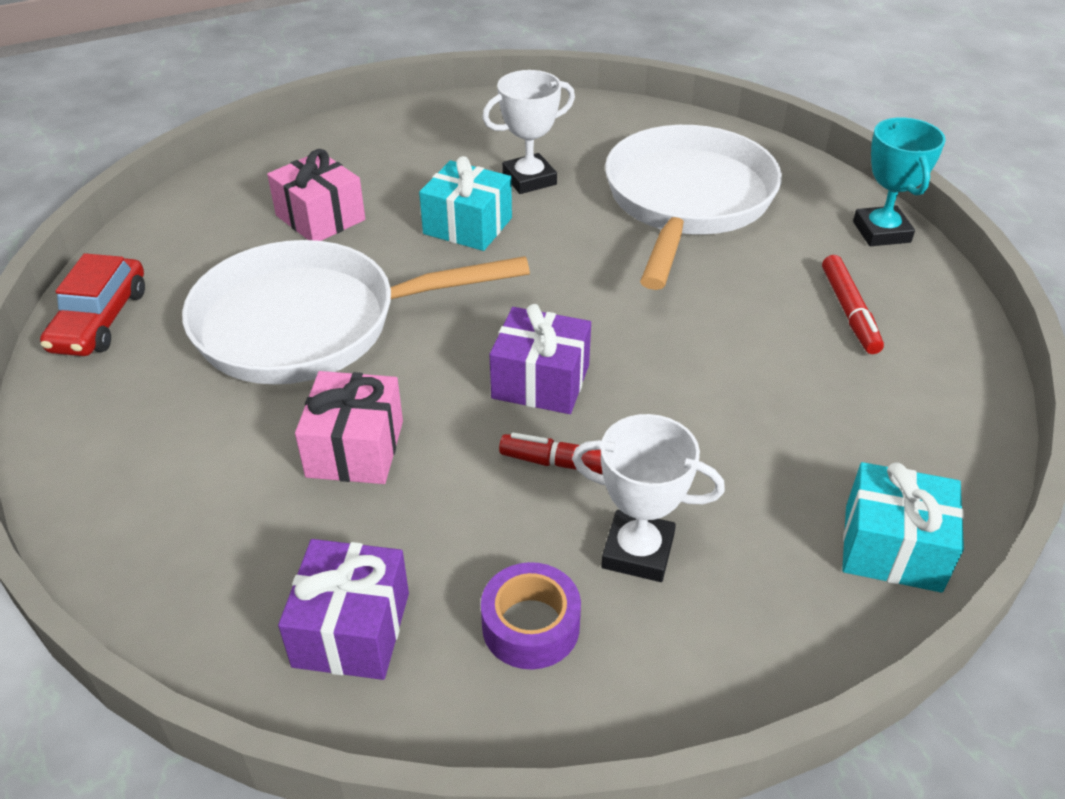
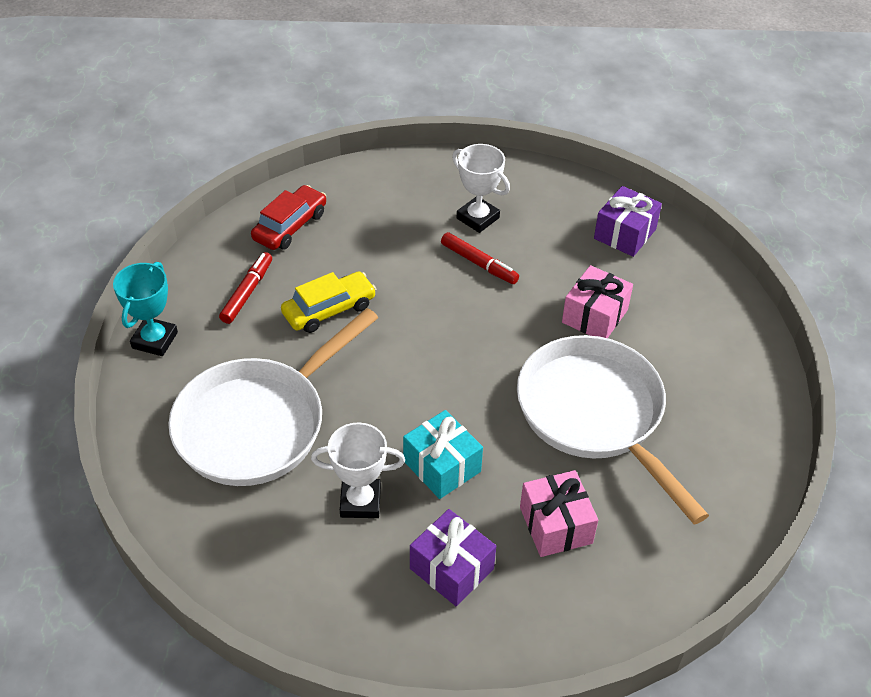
camera: 155 degrees left, 5 degrees up
red car [40,253,145,356] -> red car moved to [251,185,326,250]
white pan [182,240,530,385] -> white pan turned 135 degrees counterclockwise [517,335,709,524]
purple tape [481,562,581,669] -> none
purple gift [489,304,591,414] -> purple gift moved to [410,509,496,606]
turquoise gift [842,462,964,593] -> none
none -> yellow car [281,271,376,333]

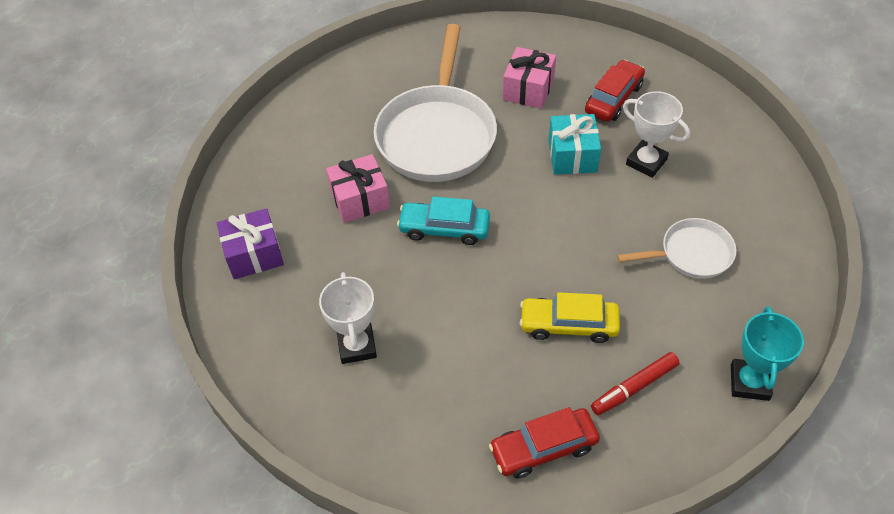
camera: 140 degrees left, 5 degrees up
turquoise trophy [113,262,178,356] -> turquoise trophy turned 45 degrees counterclockwise [731,306,804,401]
white pan [168,308,378,486] -> white pan [617,218,736,279], size x0.53
purple gift [410,509,496,606] -> red car [585,60,645,122]
red marker [441,232,519,284] -> none
none -> turquoise car [397,197,490,245]

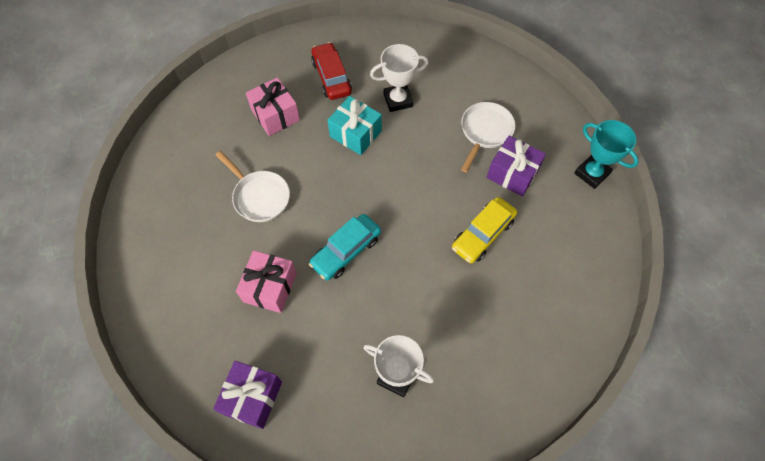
camera: 55 degrees left, 10 degrees up
white pan [374,24,497,182] -> white pan [215,151,290,222], size x0.53
red car [489,407,600,478] -> none
red marker [591,352,679,415] -> none
none -> purple gift [487,136,546,196]

